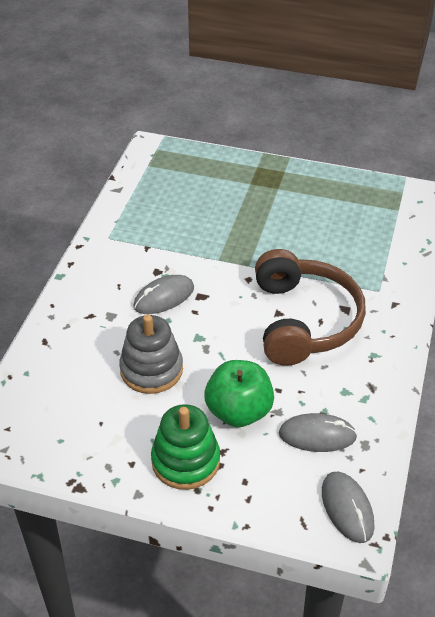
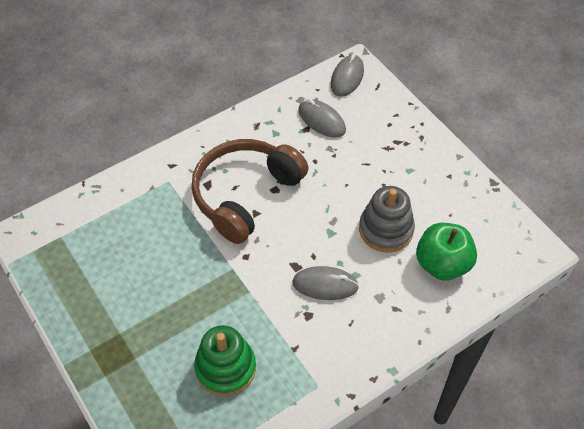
camera: 140 degrees left, 10 degrees up
green stacking toy [151,404,220,490] -> green stacking toy moved to [194,325,256,396]
green apple [204,360,274,427] -> green apple moved to [416,223,477,281]

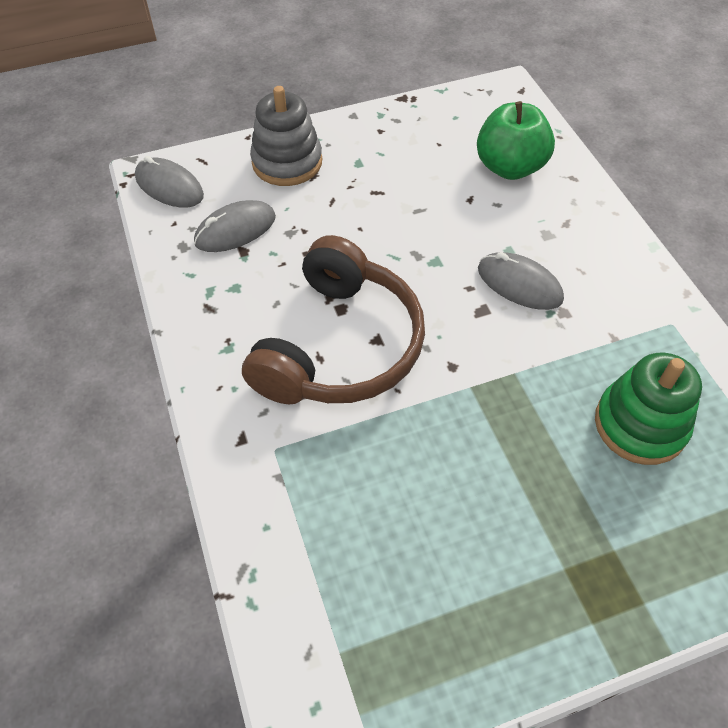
camera: 75 degrees left, 0 degrees up
brown headphones [192,139,309,244] -> brown headphones turned 120 degrees counterclockwise [242,235,425,404]
grey mouse [292,266,359,300] -> grey mouse turned 75 degrees counterclockwise [478,252,564,310]
grey stacking toy [359,186,415,253] -> grey stacking toy moved to [250,86,322,186]

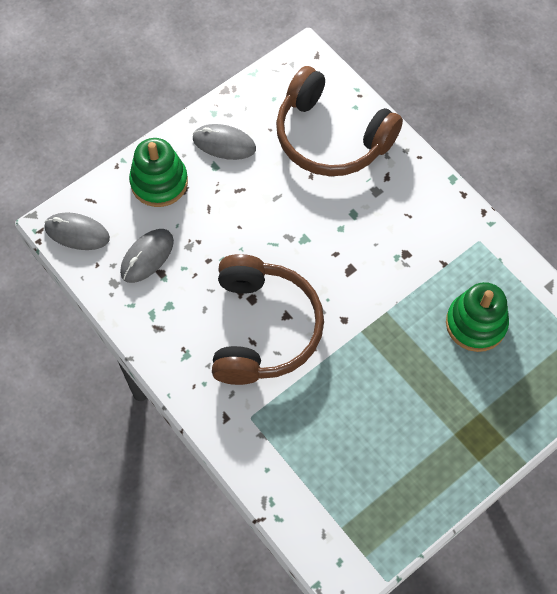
camera: 20 degrees left, 10 degrees up
grey stacking toy [250,86,322,186] -> green stacking toy [129,138,188,207]
green apple [477,101,555,180] -> brown headphones [276,66,403,176]
grey mouse [478,252,564,310] -> grey mouse moved to [193,124,256,160]

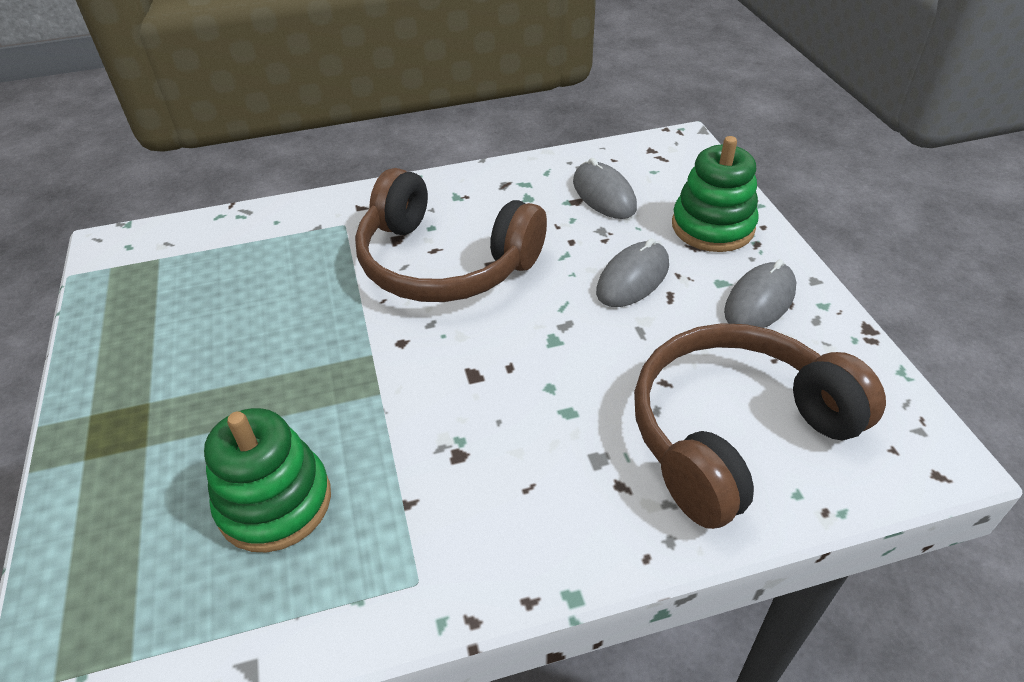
camera: 115 degrees right, 20 degrees down
grey mouse [44,212,110,250] -> grey mouse moved to [596,238,669,307]

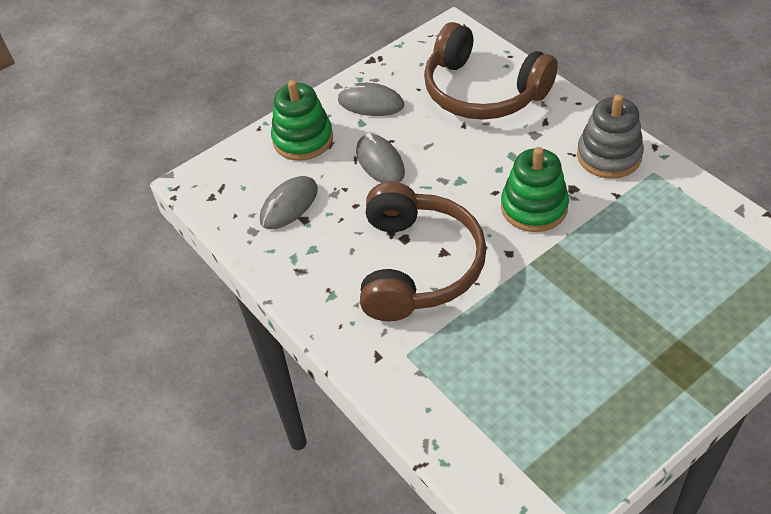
camera: 110 degrees left, 5 degrees up
green stacking toy [204,408,331,552] -> green stacking toy moved to [501,147,569,232]
grey mouse [596,238,669,307] -> grey mouse turned 45 degrees clockwise [356,133,405,183]
none -> grey stacking toy [577,94,644,179]

